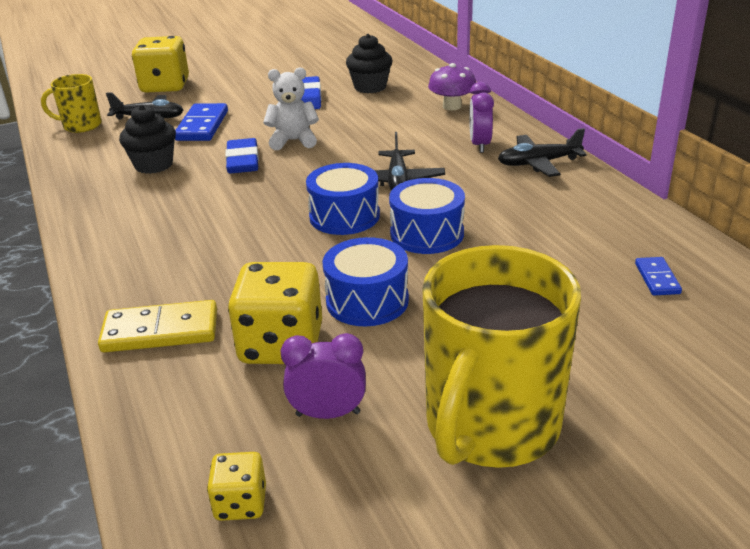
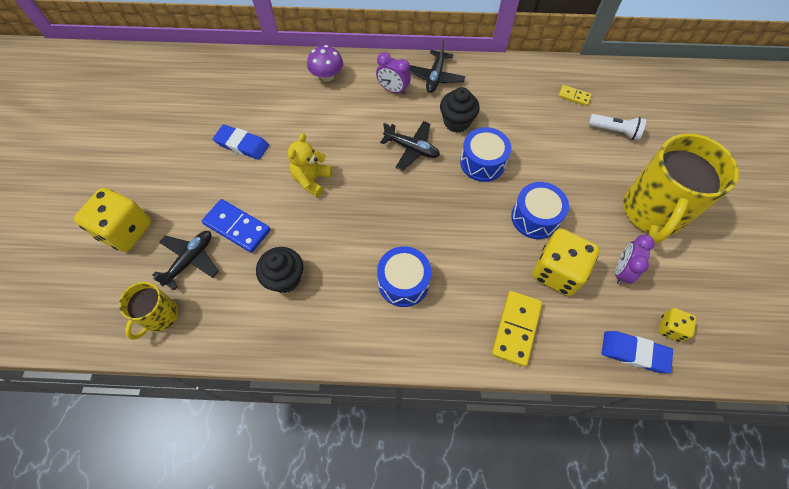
camera: 65 degrees left, 30 degrees up
blue eraser [225,138,259,174] -> blue eraser moved to [602,331,673,373]
white teddy bear [263,67,319,150] -> yellow teddy bear [288,133,332,197]
blue drum [306,163,380,235] -> blue drum moved to [377,246,431,307]
black cupcake [346,34,392,93] -> black cupcake moved to [440,87,480,133]
yellow mug [422,245,581,468] -> yellow mug turned 60 degrees clockwise [623,133,739,243]
blue domino [635,257,682,295] -> yellow domino [558,85,592,106]
none -> white flashlight [588,114,646,140]

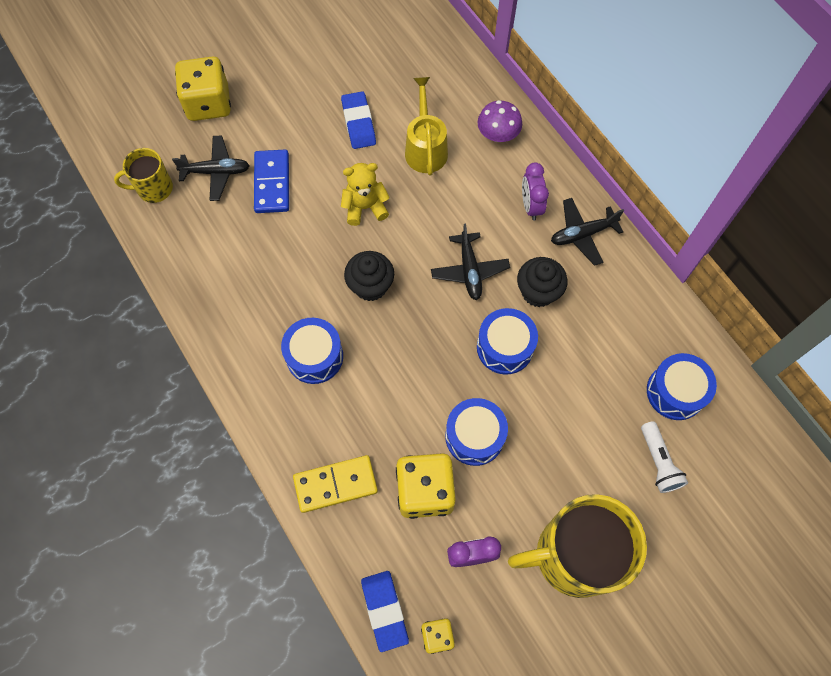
camera: 55 degrees right, 5 degrees up
black cupcake [256,247,303,293] -> black cupcake moved to [344,251,394,301]
yellow domino [558,85,592,106] -> blue drum [647,353,717,420]
none -> yellow watering can [405,77,448,176]

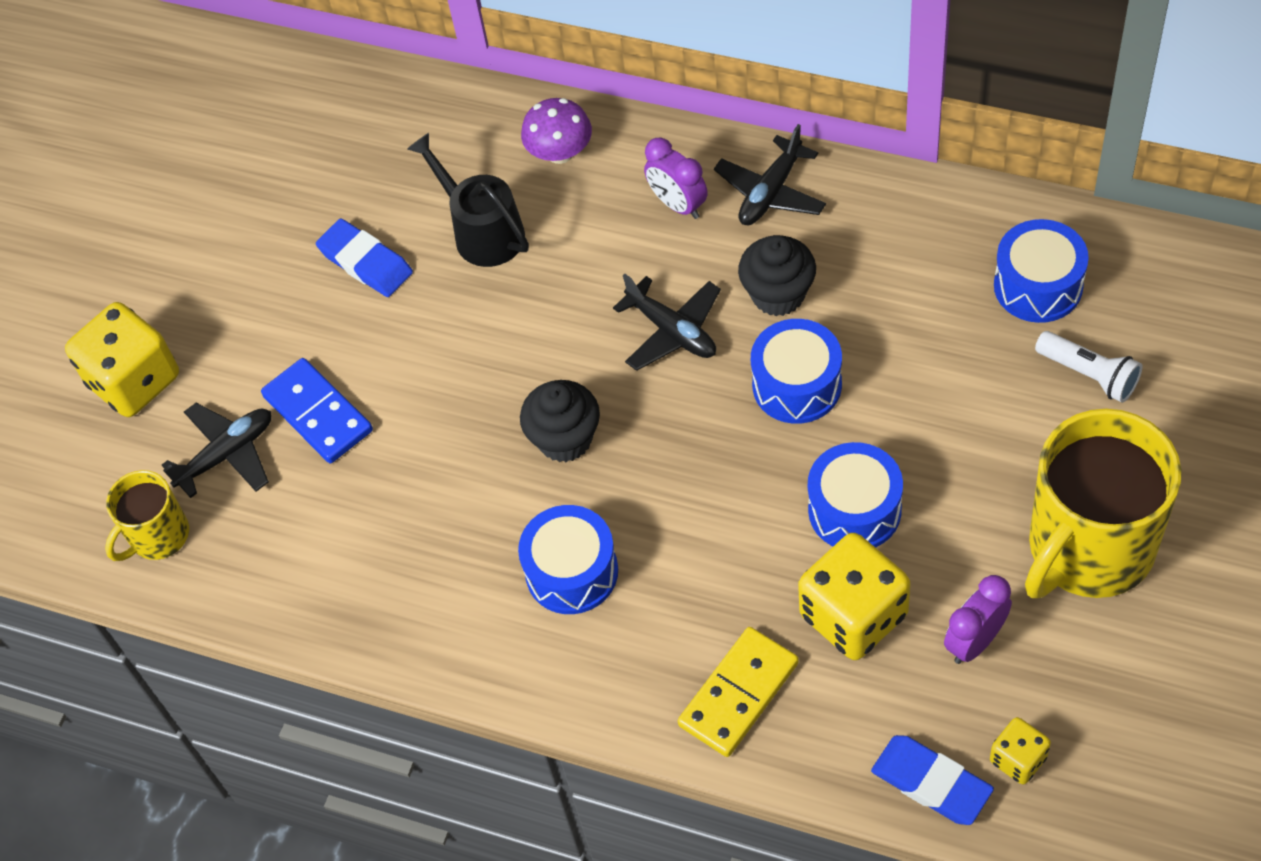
camera: 30 degrees left, 10 degrees down
yellow teddy bear [341,163,390,226] -> none
yellow watering can [405,77,448,176] -> black watering can [407,133,529,267]

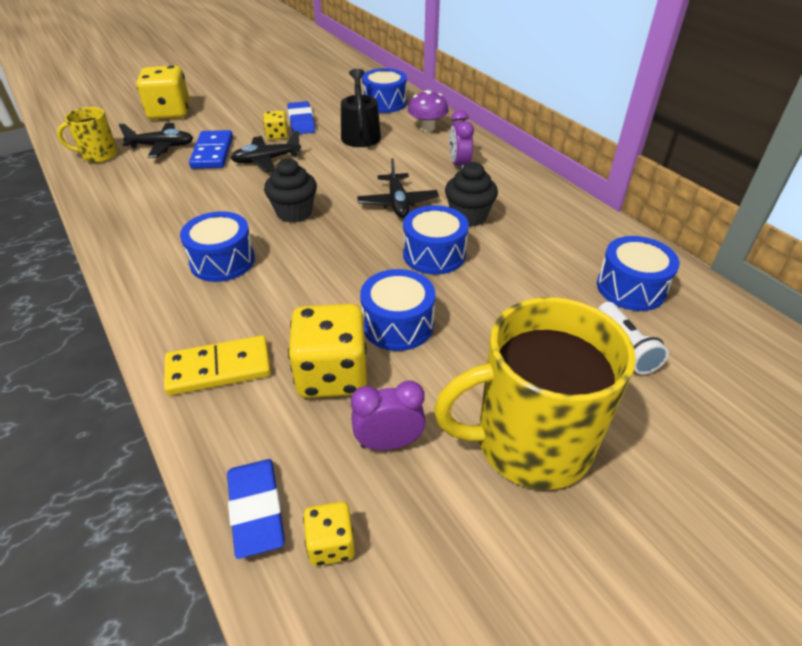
camera: 30 degrees right, 15 degrees down
black plane [714,124,826,225] -> black plane moved to [230,131,301,172]
none -> yellow dice [263,111,288,140]
none -> blue drum [362,68,407,113]

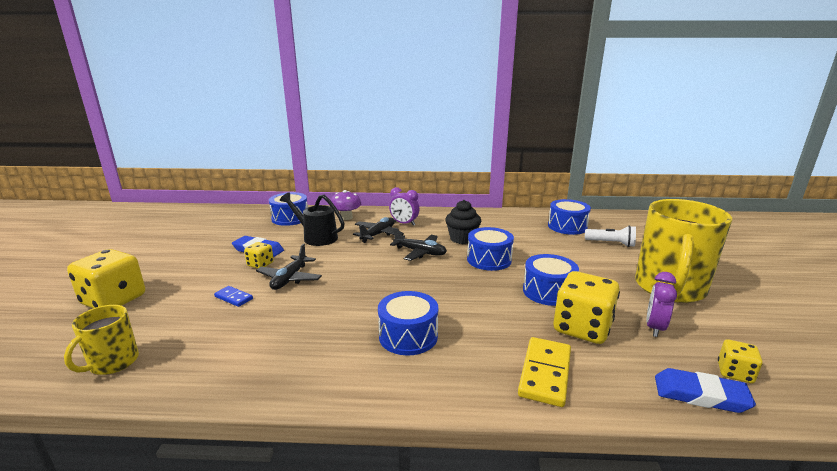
camera: 55 degrees left, 20 degrees down
black plane [119,123,193,158] -> black plane moved to [353,217,404,243]
blue domino [189,130,233,169] -> blue domino [214,286,253,307], size x0.55
black cupcake [264,158,317,223] -> none

